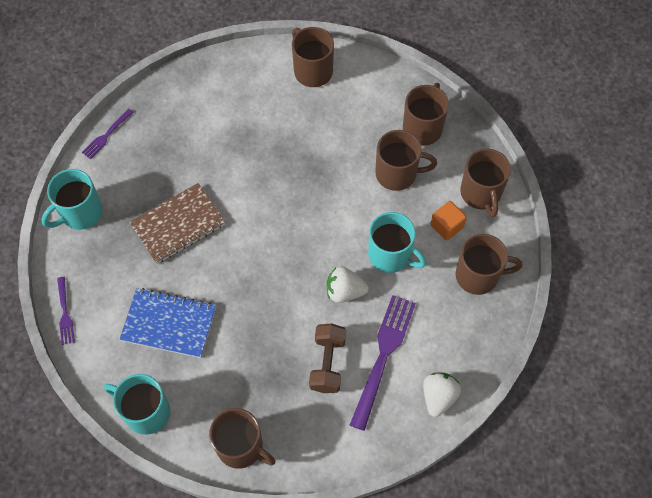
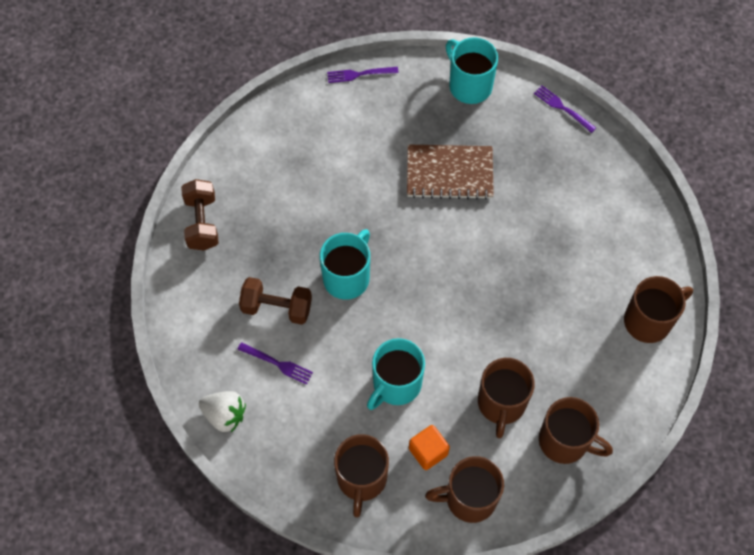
camera: 95 degrees right, 0 degrees up
turquoise mug [104,374,170,435] -> turquoise mug moved to [320,229,370,300]
blue notebook [120,288,216,358] -> none
brown notebook [129,183,225,264] -> brown notebook turned 60 degrees counterclockwise [407,144,494,200]
brown mug [209,408,276,469] -> brown dumbbell [181,179,219,251]
white strawberry [327,266,369,303] -> none
purple fork [350,295,416,431] -> purple fork [237,342,313,385], size x0.51

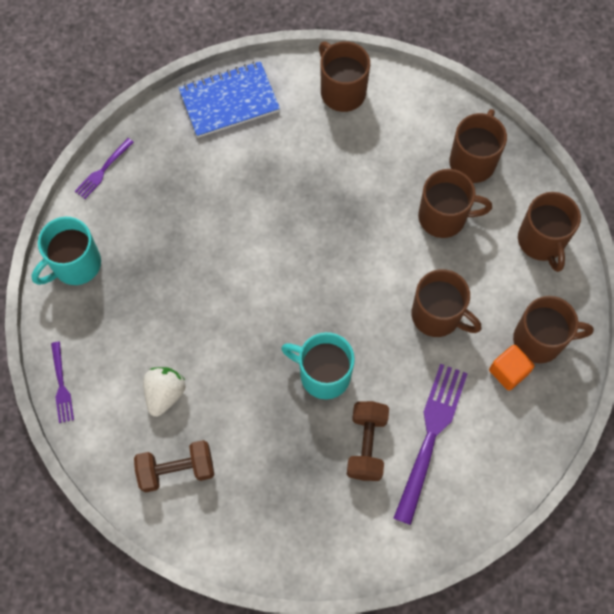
camera: 95 degrees left, 5 degrees up
brown dumbbell [181,179,219,251] -> brown dumbbell moved to [134,440,214,493]
white strawberry [199,391,246,432] -> white strawberry moved to [143,367,185,417]
purple fork [237,342,313,385] -> purple fork [393,364,468,525], size x1.95
turquoise mug [367,338,425,410] -> brown mug [412,269,482,337]
brown notebook [407,144,494,200] -> none
orange cube [409,425,450,470] -> orange cube moved to [489,345,534,391]
none -> blue notebook [179,61,280,138]

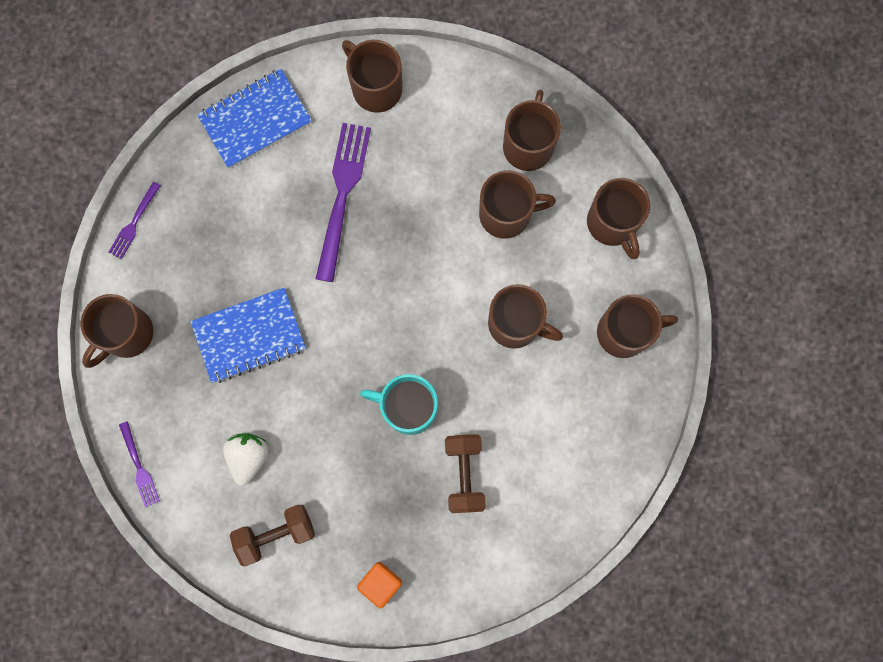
camera: 10 degrees left, 10 degrees up
turquoise mug [32,217,101,285] -> brown mug [80,294,153,368]
purple fork [393,364,468,525] -> purple fork moved to [316,123,371,282]
orange cube [489,345,534,391] -> orange cube moved to [357,562,402,608]
none -> blue notebook [191,288,306,383]

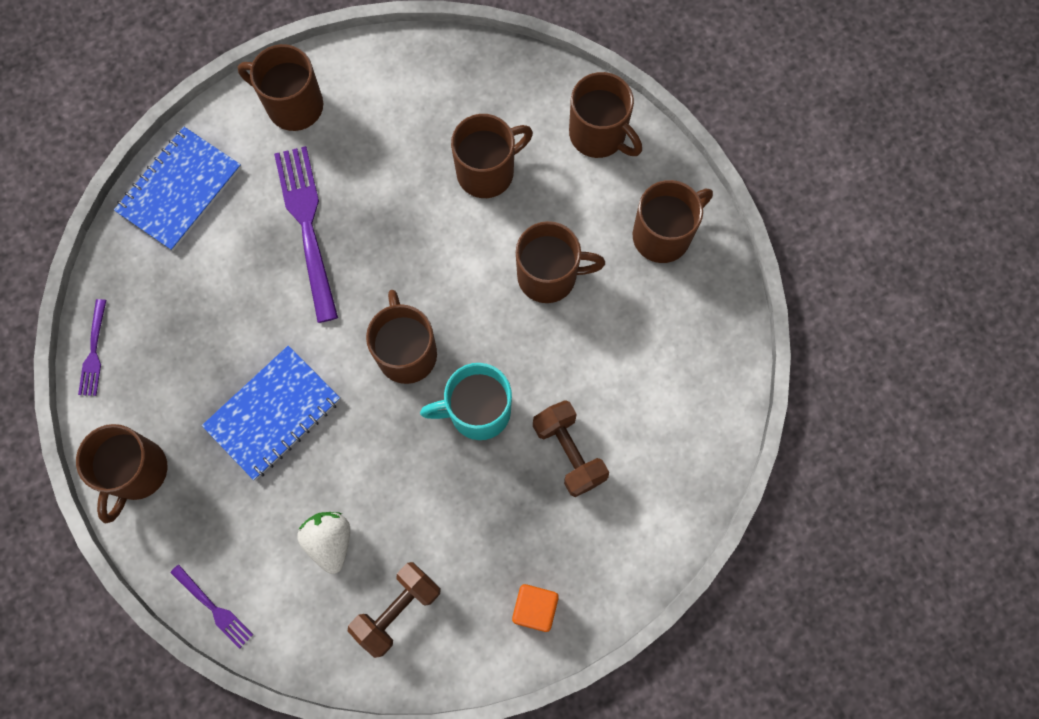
camera: 25 degrees left, 5 degrees down
brown mug [503,90,561,171] -> brown mug moved to [366,290,437,384]

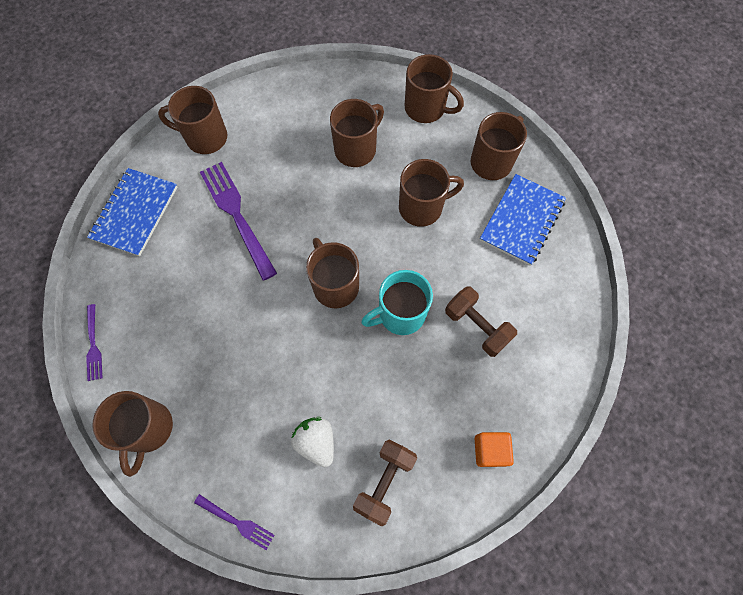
camera: 15 degrees left, 5 degrees down
blue notebook [202,346,340,480] -> blue notebook moved to [480,174,566,266]

